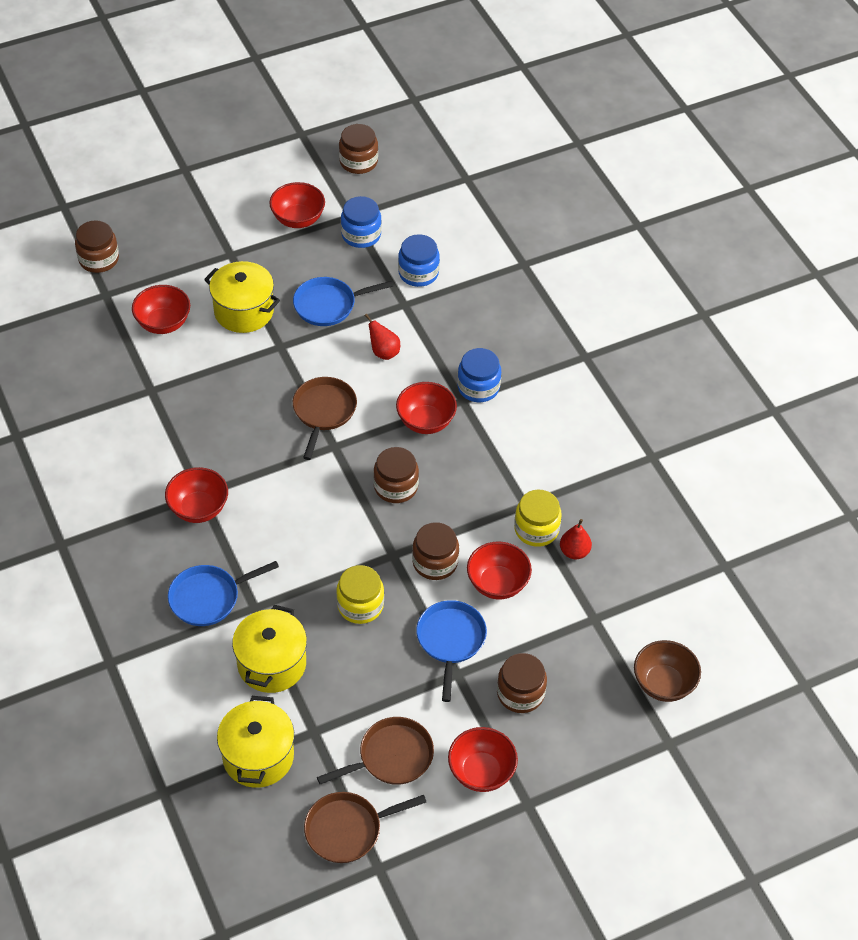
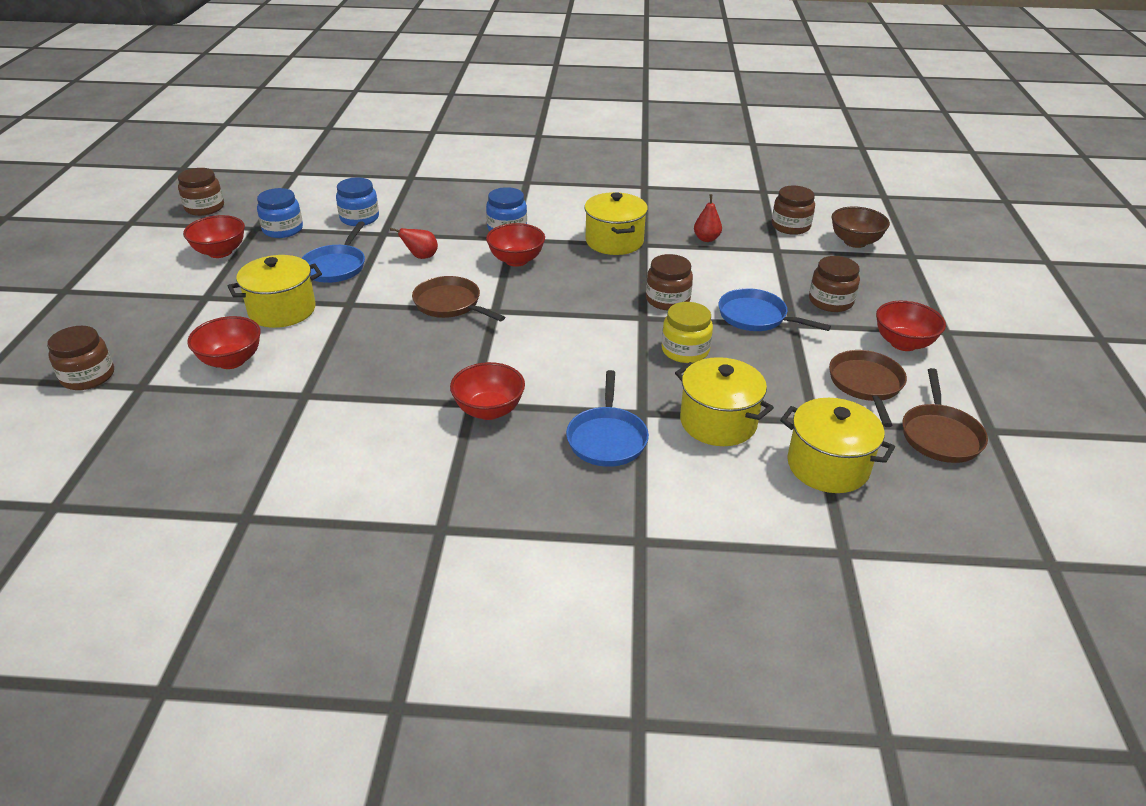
camera: 60 degrees left, 15 degrees down
brown jar [373,447,419,503] -> brown jar moved to [772,186,815,235]
red bowl [467,542,532,600] -> none
yellow jar [514,489,562,547] -> none
none -> yellow pot [584,192,648,255]

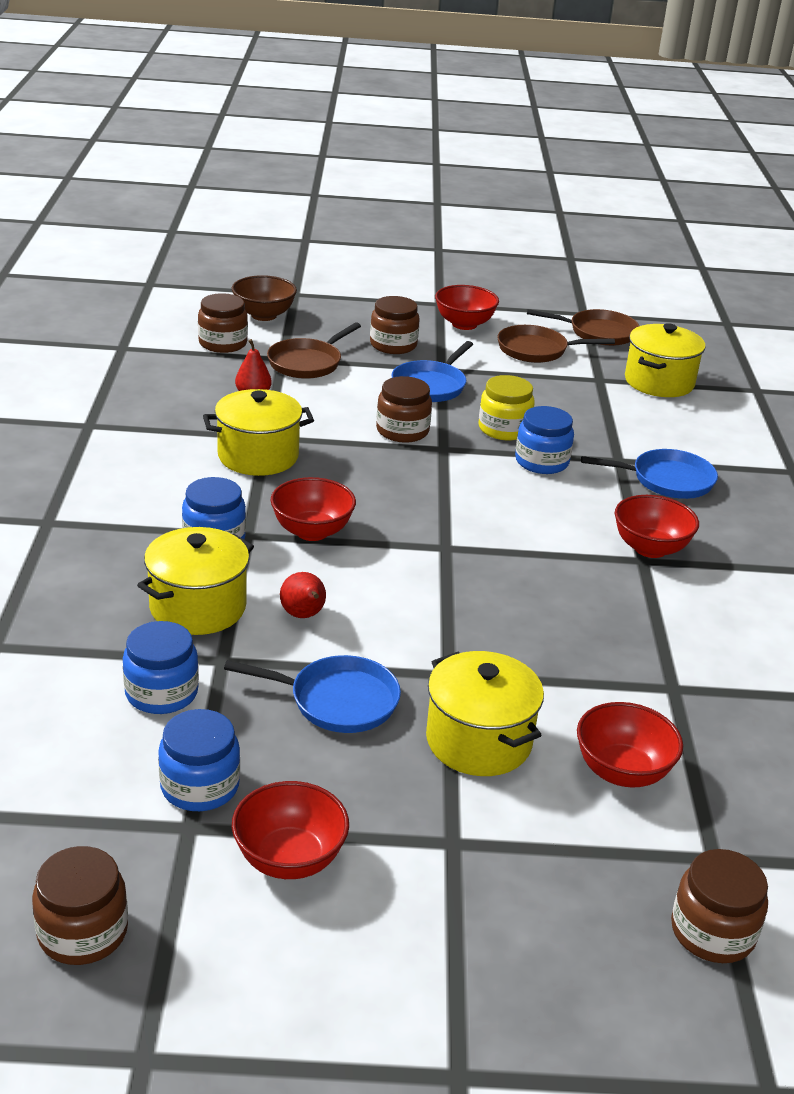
camera: 95 degrees left, 5 degrees down
brown pan [412,276,505,321] -> brown pan moved to [267,322,361,379]
yellow pot [675,357,774,446] -> yellow pot moved to [137,527,254,635]
none -> blue jar [515,406,574,474]

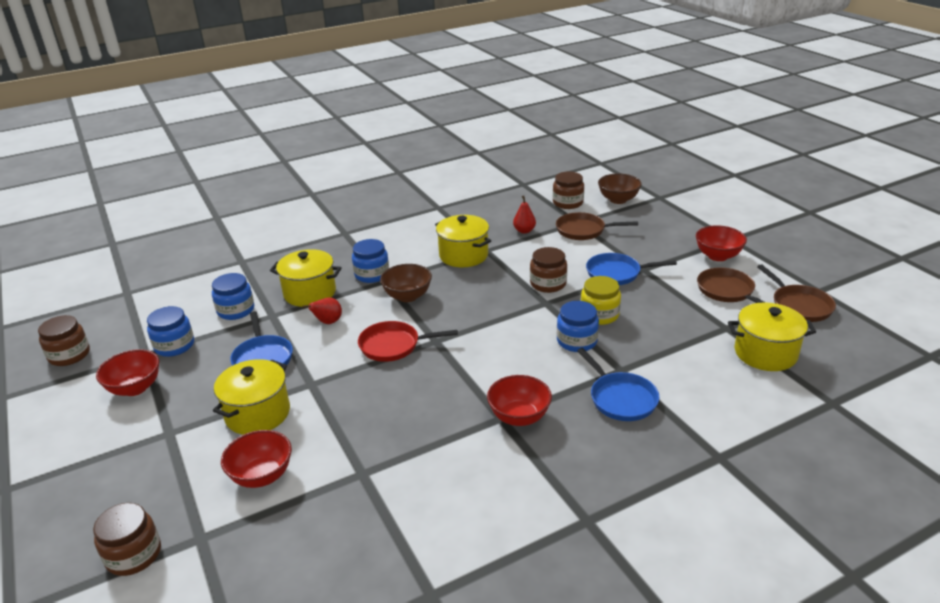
camera: 65 degrees right, 0 degrees up
red bowl [270,477,356,541] -> brown bowl [380,264,432,302]
brown jar [370,296,420,354] -> none
none -> red pan [358,321,458,362]

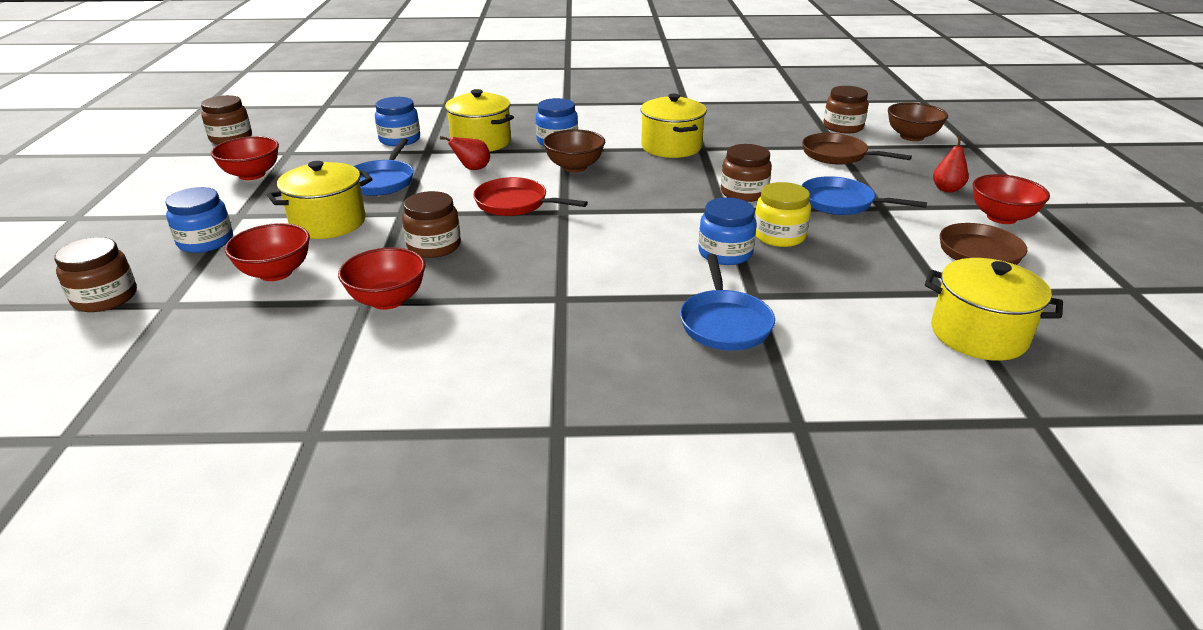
camera: 25 degrees right, 0 degrees up
blue jar [147,306,194,357] -> blue jar moved to [165,187,233,253]
red bowl [487,375,552,426] -> red bowl moved to [338,247,425,310]
red pear [513,196,536,234] -> red pear moved to [933,136,969,193]
brown pan [757,264,836,322] -> none
none -> brown jar [402,191,461,258]

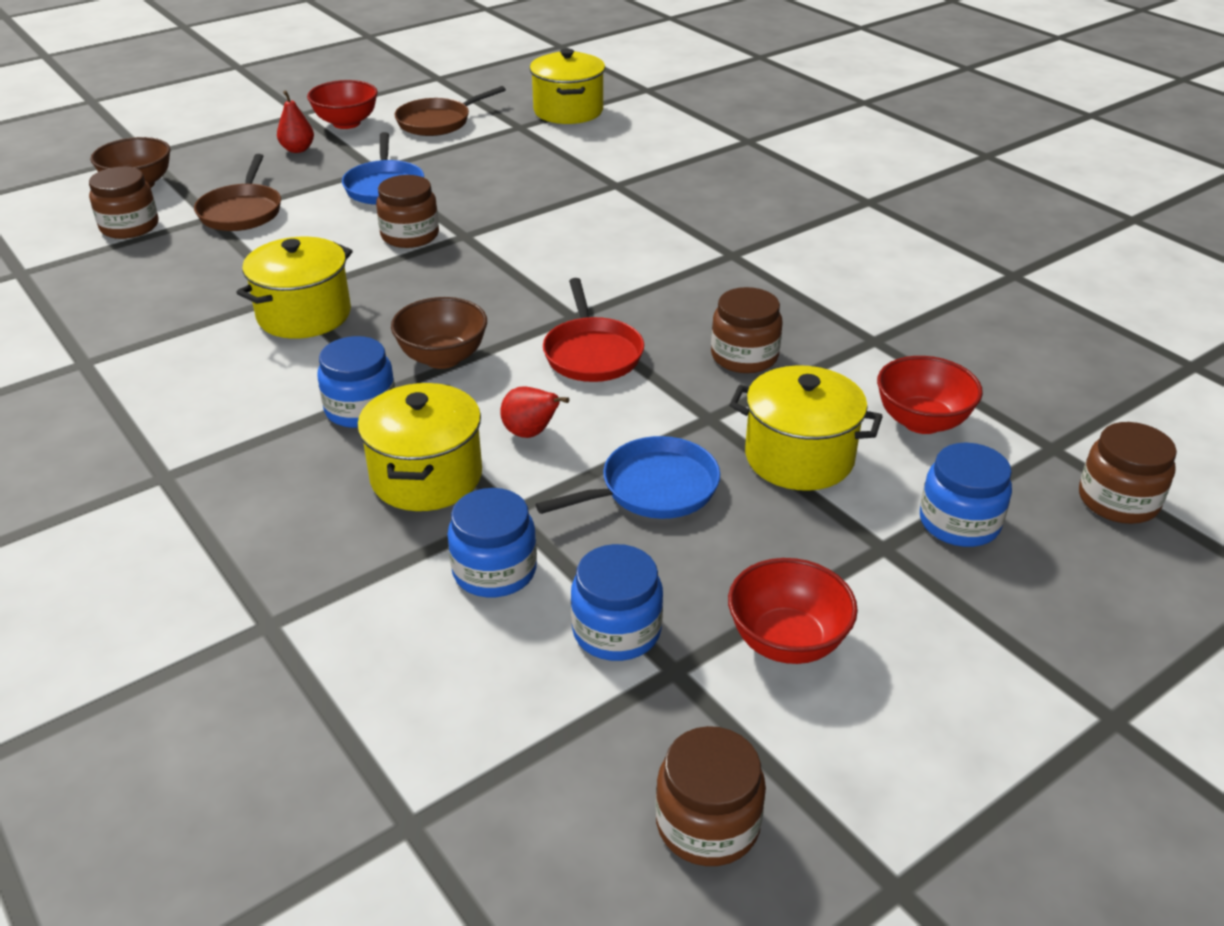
camera: 125 degrees left, 5 degrees up
red bowl [338,247,425,310] -> none
blue pan [680,254,775,351] -> none
blue jar [698,197,757,265] -> blue jar moved to [571,544,663,661]
yellow jar [755,182,811,247] -> none

